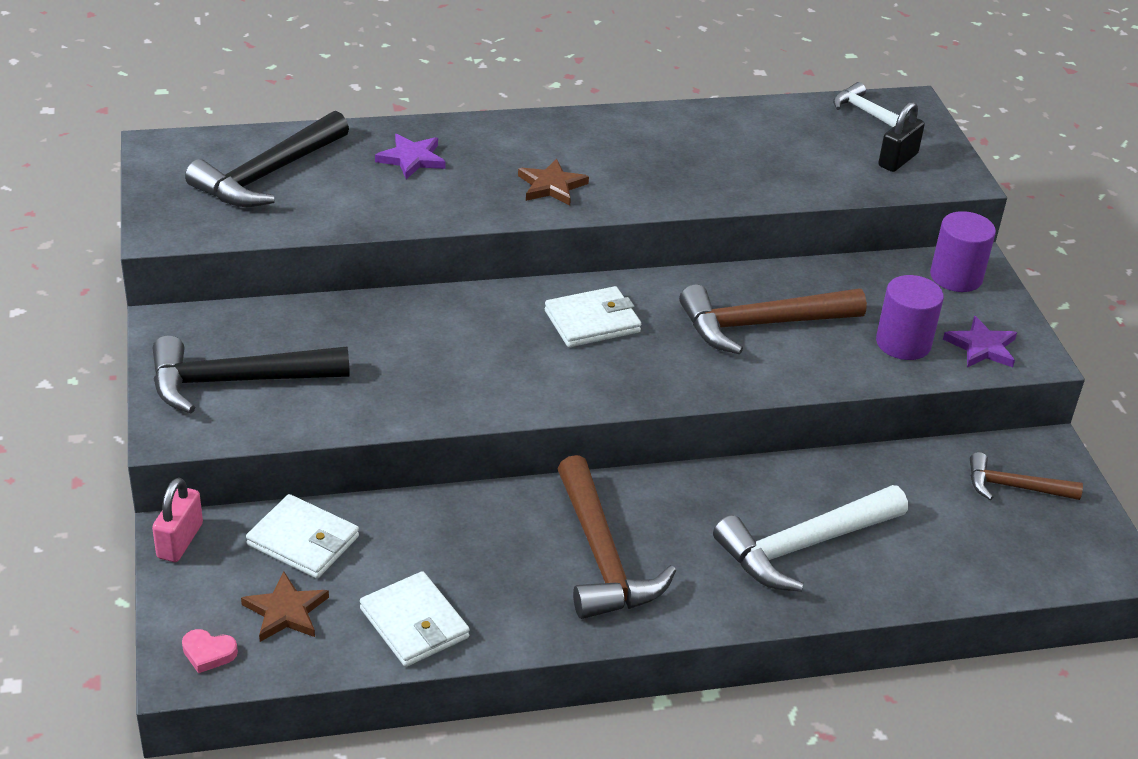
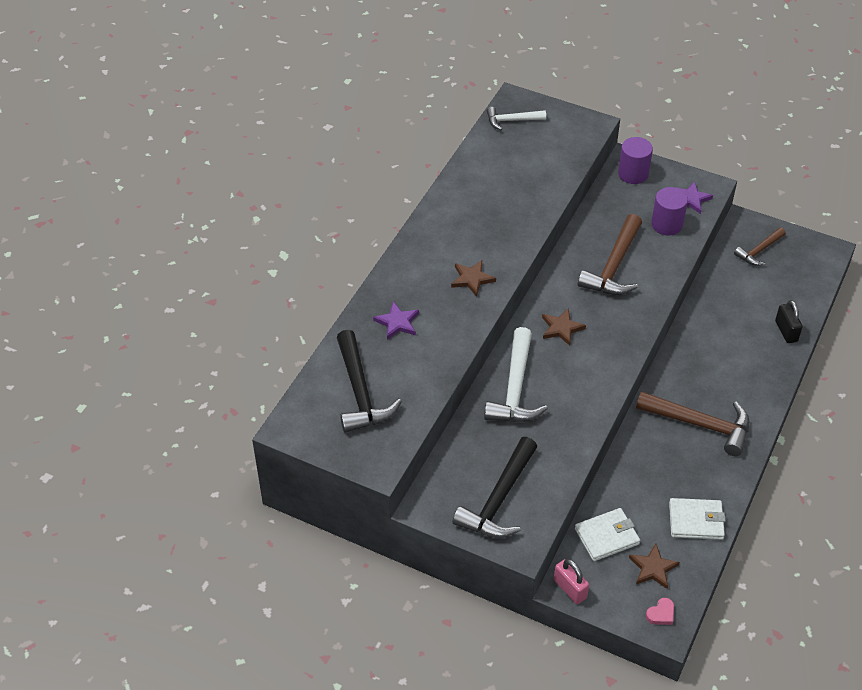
camera: 50 degrees left, 10 degrees up
white wallet [545,286,641,347] -> brown star [542,308,586,346]
white hammer [713,485,908,592] -> white hammer moved to [484,327,548,422]
black padlock [878,102,925,172] -> black padlock moved to [775,300,803,343]

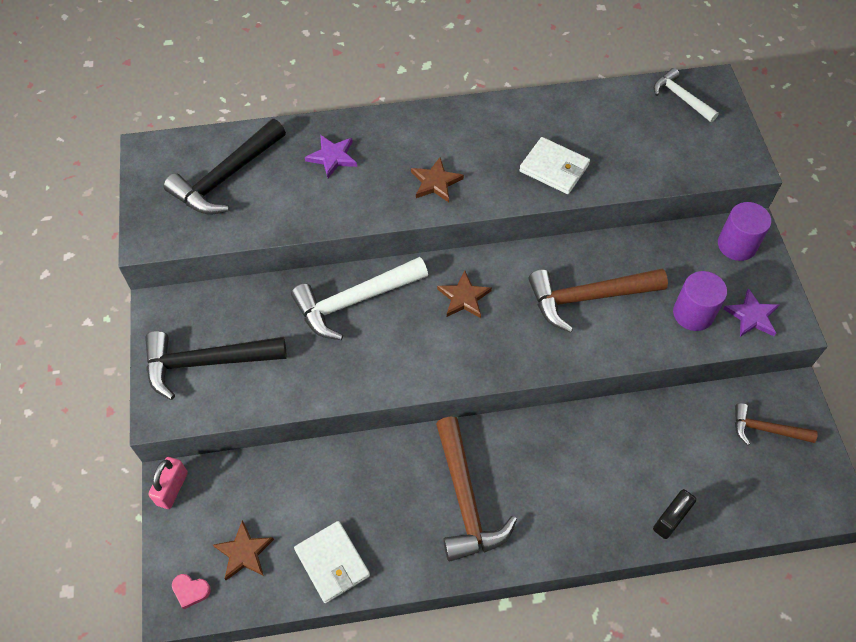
camera: 55 degrees right, 10 degrees up
white wallet [575,508,640,561] -> white wallet moved to [519,137,590,194]

